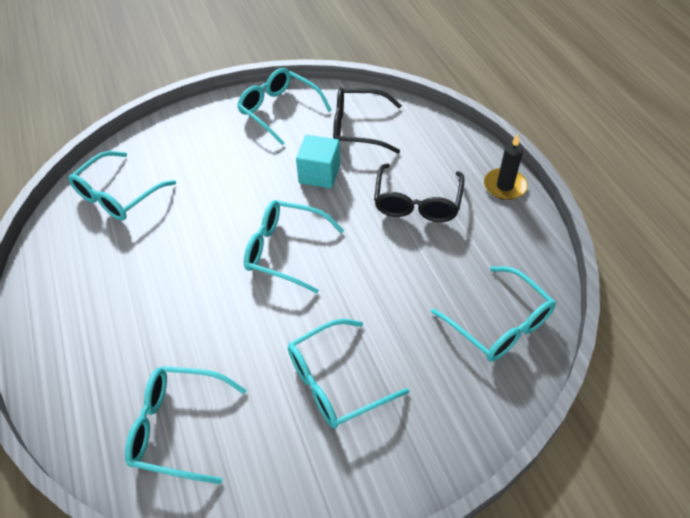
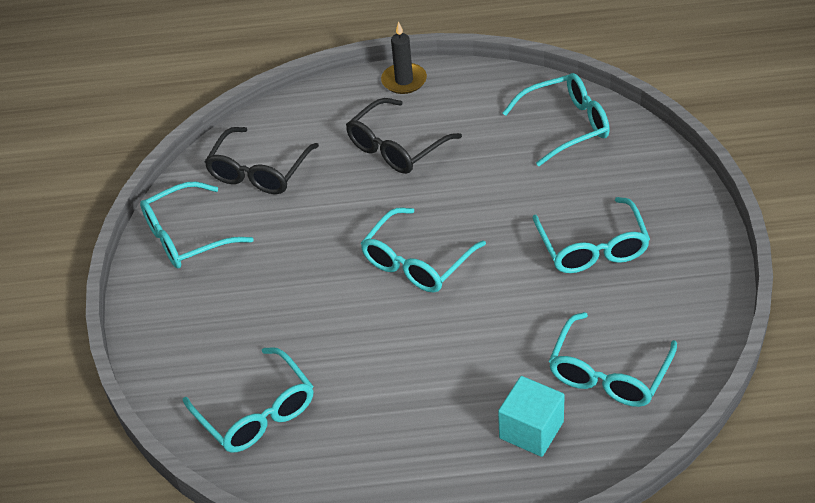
camera: 70 degrees left, 5 degrees down
turquoise cube [296,135,340,188] -> turquoise cube moved to [498,376,565,457]
black glasses [374,163,465,222] -> black glasses turned 105 degrees clockwise [346,98,462,174]

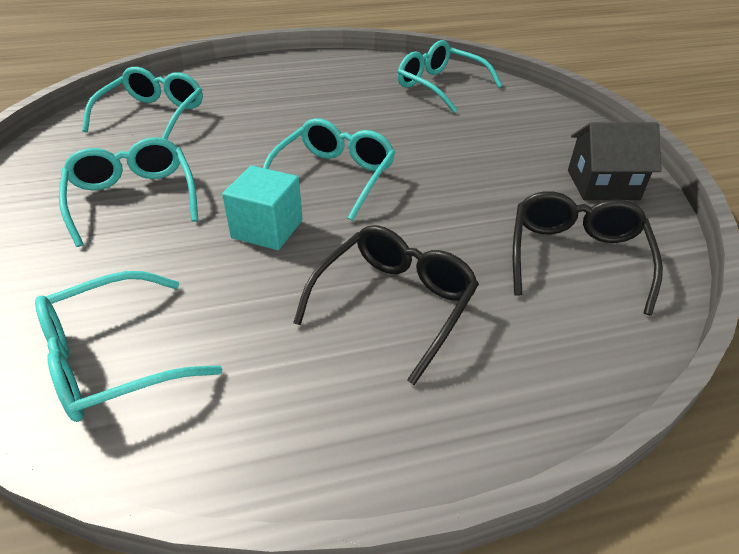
camera: 165 degrees right, 5 degrees down
turquoise glasses [140,182,254,268] -> black house [568,122,662,200]
black candle [381,21,427,94] -> none
turquoise cube [498,376,565,457] -> turquoise cube moved to [222,166,302,250]

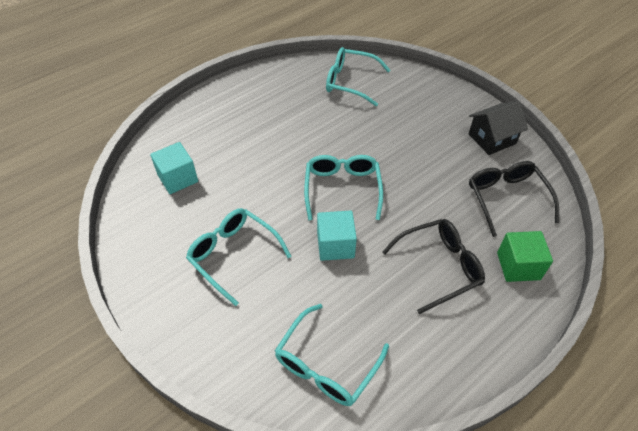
camera: 25 degrees left, 10 degrees up
turquoise glasses [82,67,203,140] -> turquoise cube [150,142,198,194]
black glasses [293,225,479,385] -> black glasses turned 60 degrees clockwise [382,219,485,314]
none -> green cube [497,231,553,282]

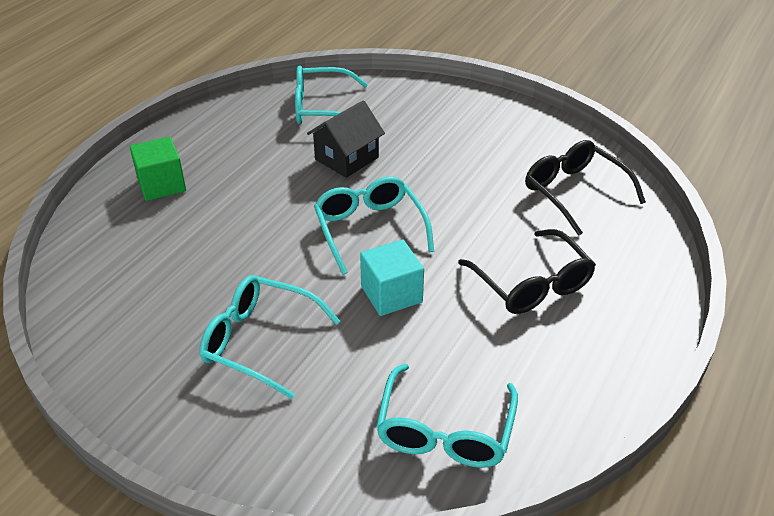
camera: 20 degrees left, 10 degrees down
turquoise cube [150,142,198,194] -> none
black glasses [382,219,485,314] -> black glasses turned 105 degrees clockwise [458,229,596,314]
black house [469,101,528,155] -> black house moved to [307,100,385,178]
green cube [497,231,553,282] -> green cube moved to [130,137,186,201]

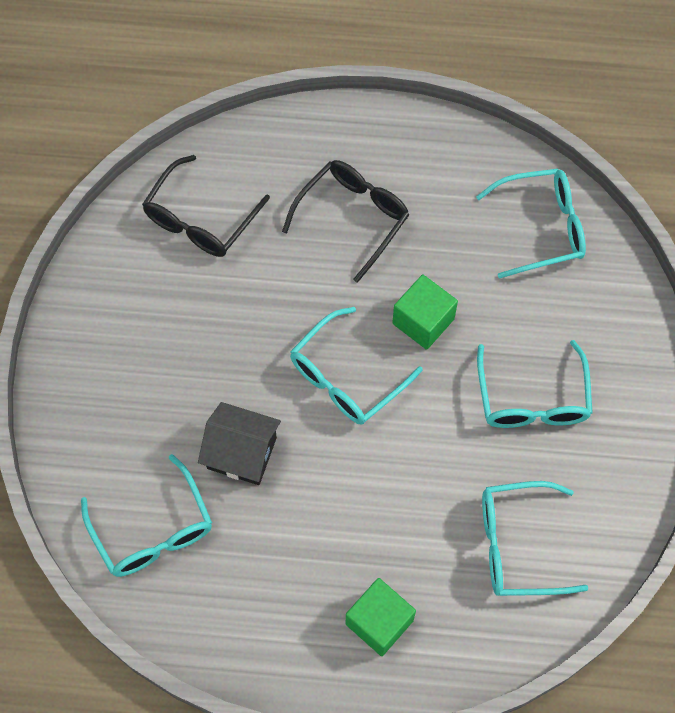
camera: 115 degrees left, 25 degrees up
turquoise cube [360,239,424,316] -> green cube [392,274,458,350]
none -> turquoise glasses [482,481,588,596]

